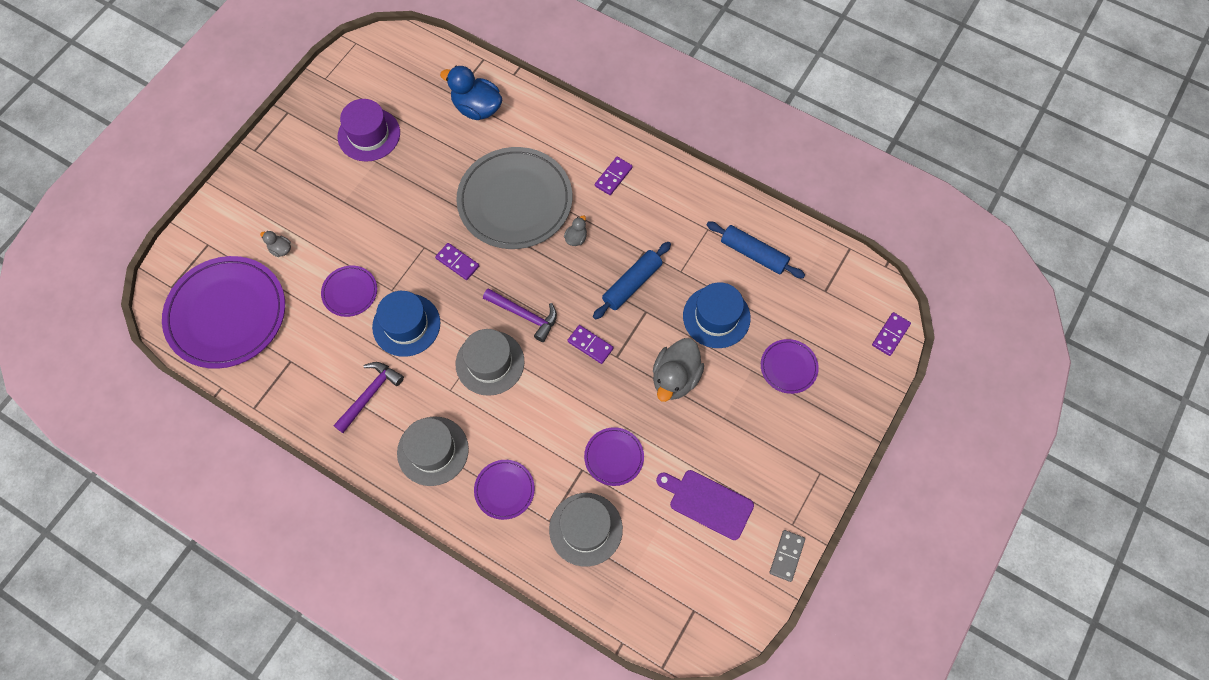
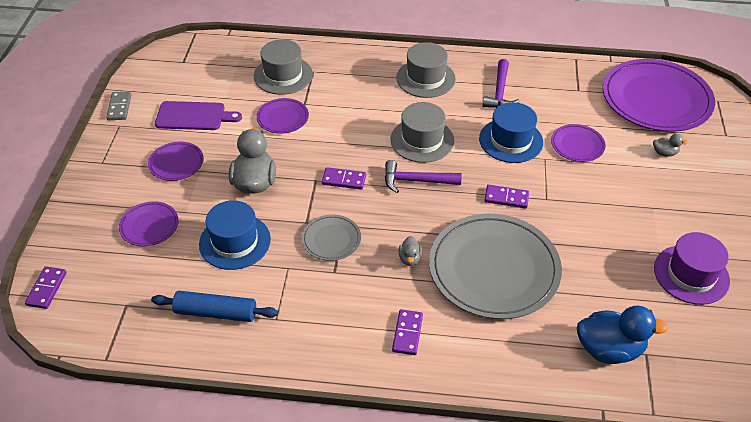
camera: 155 degrees right, 20 degrees down
purple plate [474,460,535,520] -> purple plate moved to [148,142,203,181]
blue rolling pin [593,242,671,320] -> grey plate [302,215,361,261]

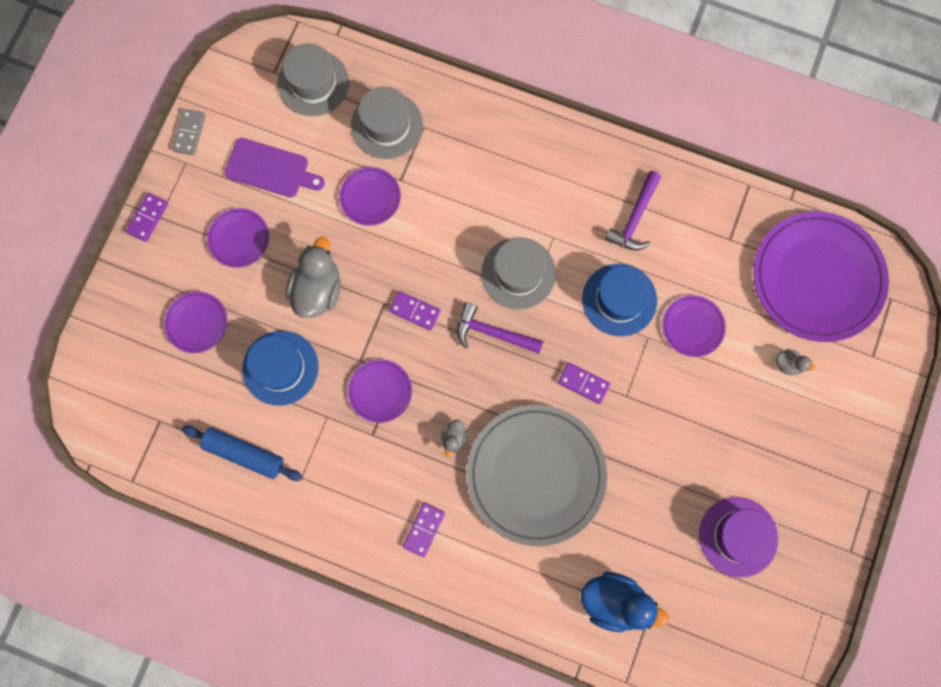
camera: 15 degrees right, 30 degrees up
purple domino [25,266,67,309] -> purple domino moved to [126,193,168,242]
grey plate [302,215,361,261] -> purple plate [348,359,412,423]
grey hat [396,42,456,98] -> grey hat moved to [278,43,349,116]

